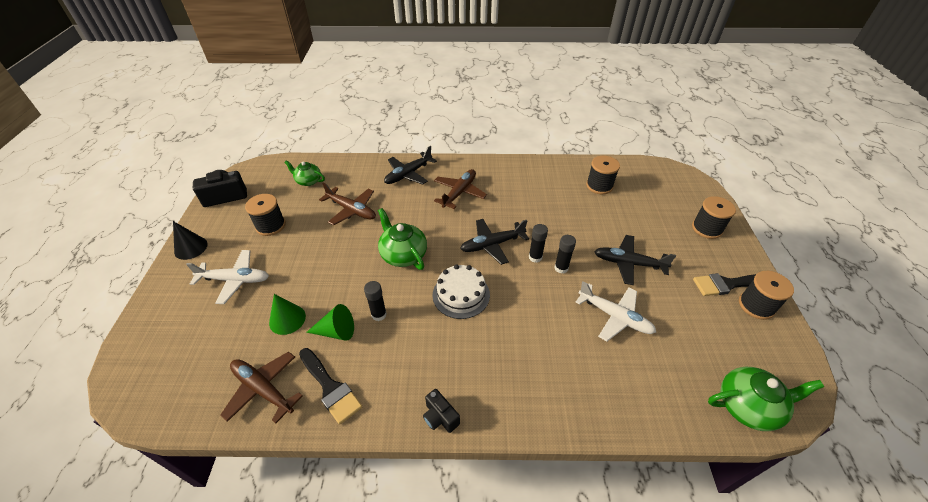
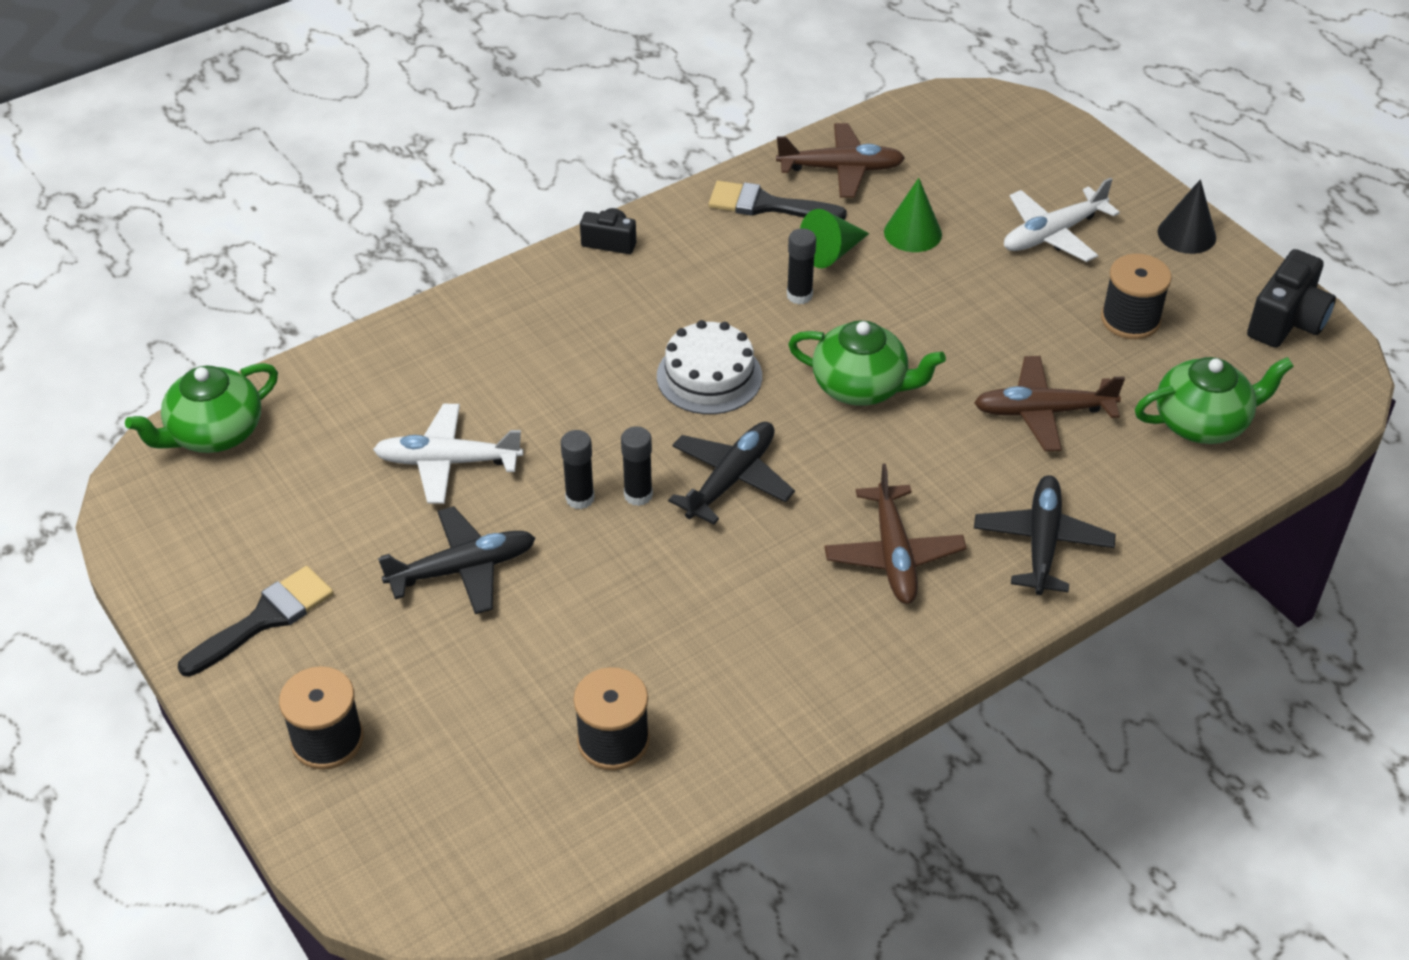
camera: 145 degrees right, 0 degrees up
green teapot [284,160,325,186] -> green teapot [1135,357,1294,444], size x1.54
black spool [739,271,794,320] -> none

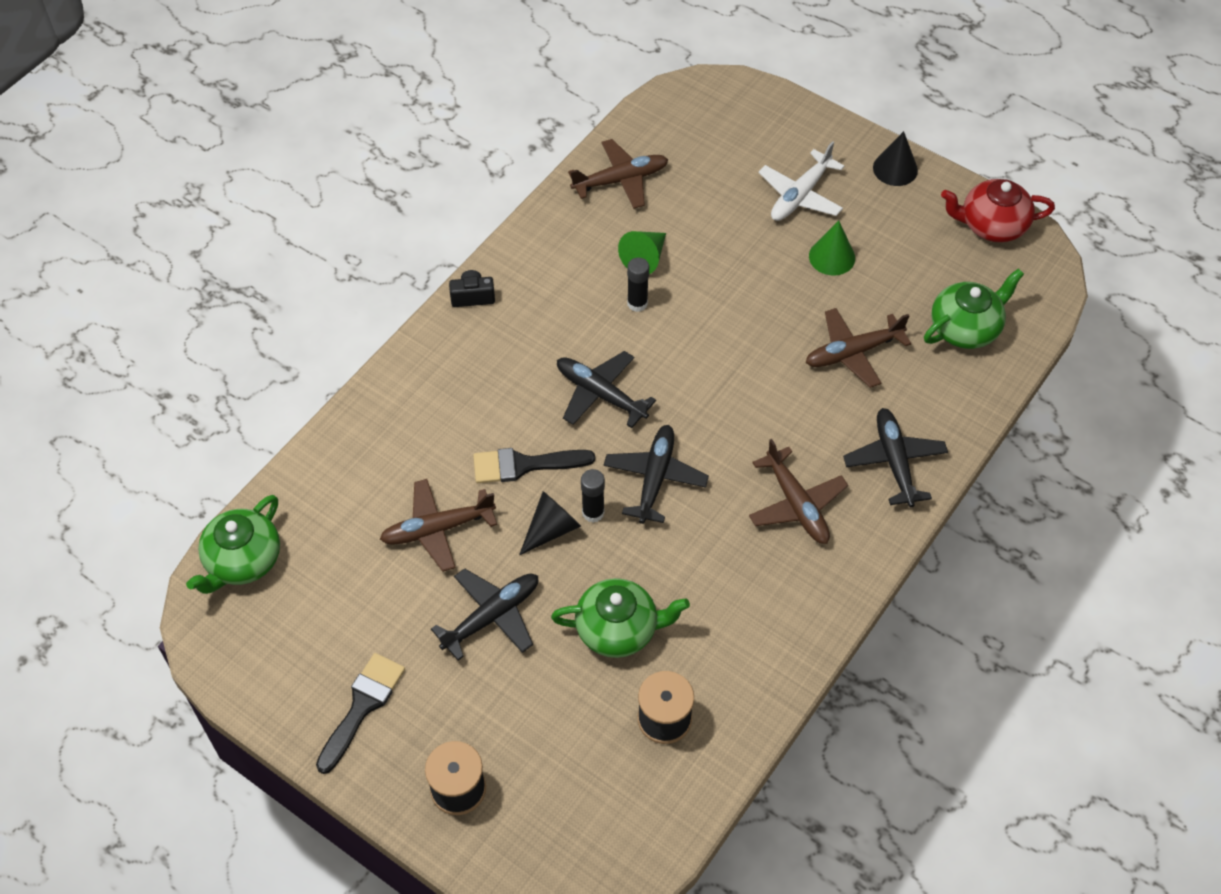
camera: 20 degrees left, 10 degrees up
white plane [373,404,523,504] -> brown plane [380,479,497,572]
black glue stick [561,430,594,509] -> black cone [519,491,581,555]
white cake [657,320,762,414] -> black plane [557,351,656,428]
black brush [709,181,847,220] -> black brush moved to [473,448,595,483]
green teapot [788,320,946,406] -> green teapot moved to [551,578,690,658]
green cone [884,178,942,252] -> green cone moved to [809,221,855,276]
black spool [1101,254,1172,339] -> none
black camera [1247,249,1336,348] -> red teapot [941,179,1055,242]

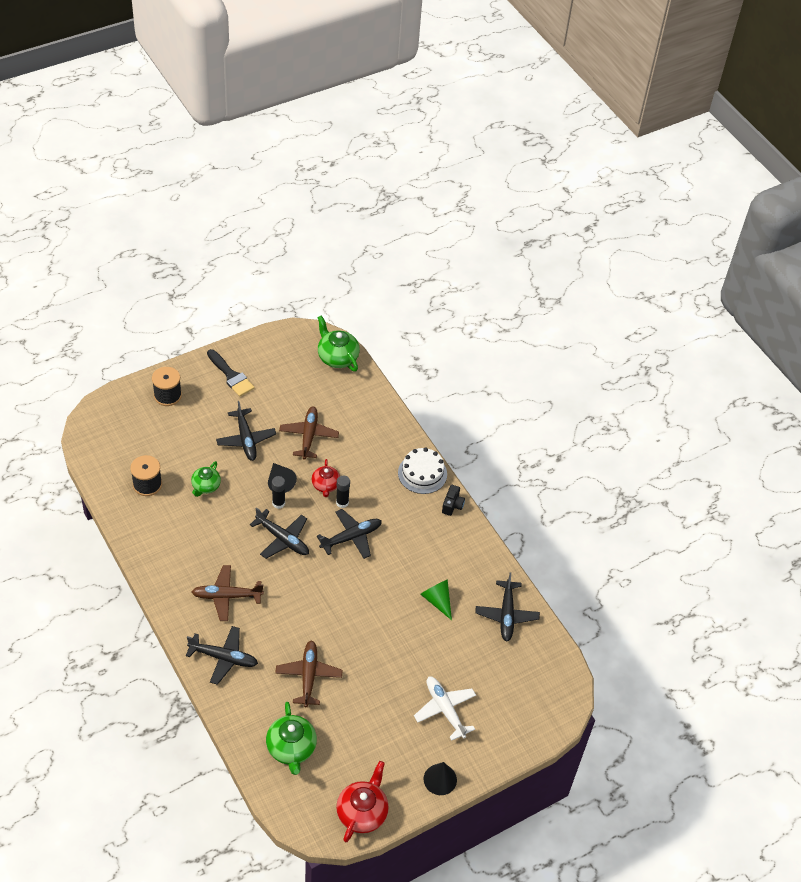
camera: 110 degrees right, 5 degrees down
black brush [473,448,595,483] -> red teapot [312,459,340,497]
green teapot [551,578,690,658] -> green teapot [191,461,221,497], size x0.65
brown plane [568,139,668,209] -> black plane [475,572,540,642]
black glue stick [627,257,649,312] -> black glue stick moved to [336,476,350,508]
green cone [809,221,855,276] -> none
none -> white cake [398,448,447,494]

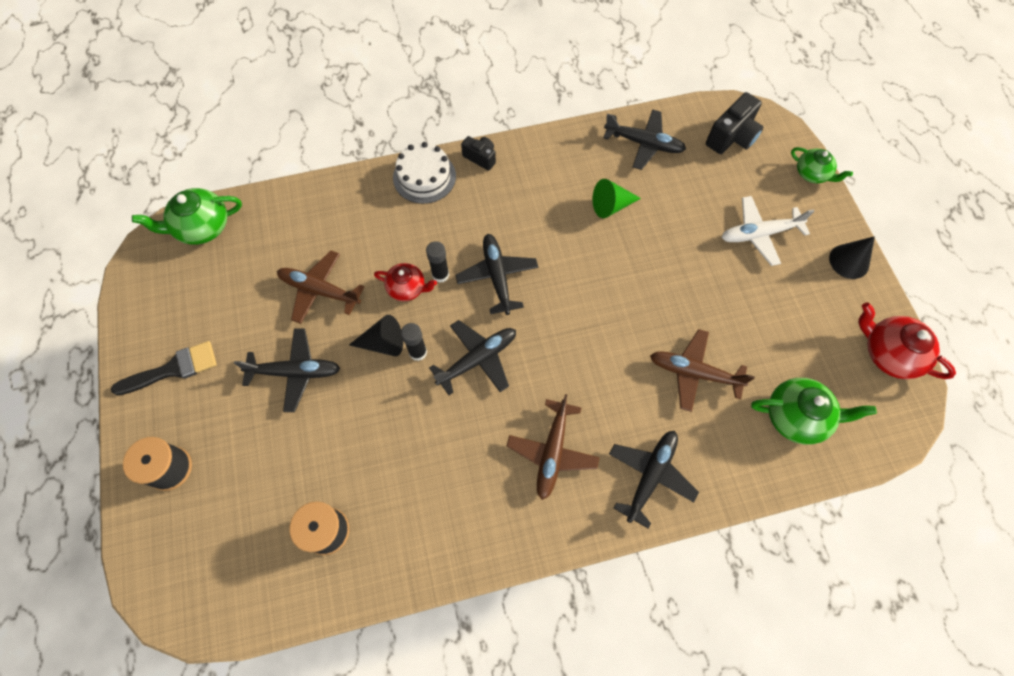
camera: 70 degrees left, 15 degrees up
green teapot [191,461,221,497] -> green teapot moved to [791,147,853,183]
none -> black camera [706,92,763,154]

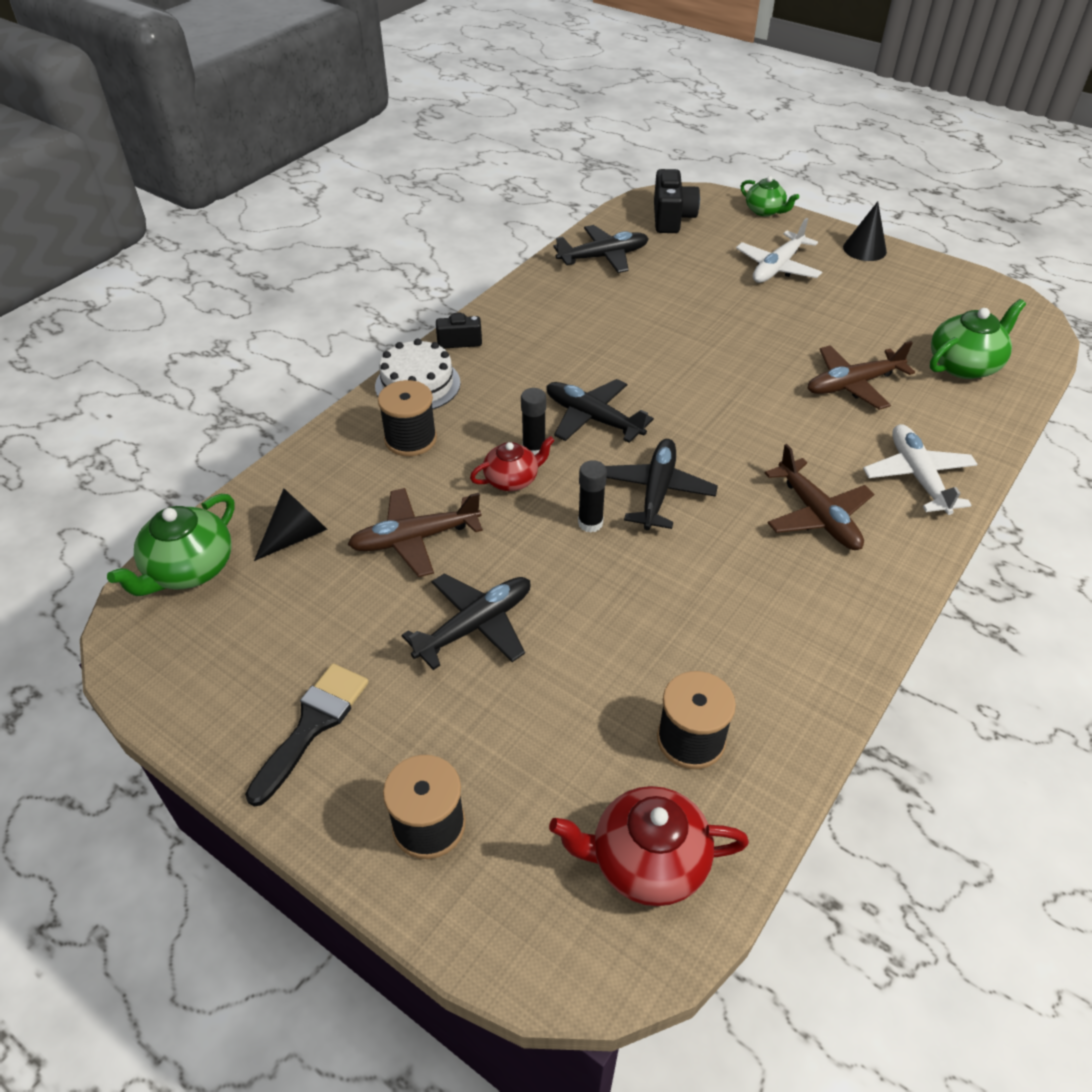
camera: 40 degrees left, 20 degrees down
black cone [349,315,403,356] -> black cone moved to [254,488,327,561]
green cone [592,179,641,218] -> none
black plane [609,431,699,528] -> white plane [863,424,978,515]
green teapot [791,147,853,183] -> green teapot turned 45 degrees clockwise [741,176,799,216]
red teapot [858,302,956,379] -> red teapot moved to [549,786,749,906]
none -> black spool [378,380,437,456]

